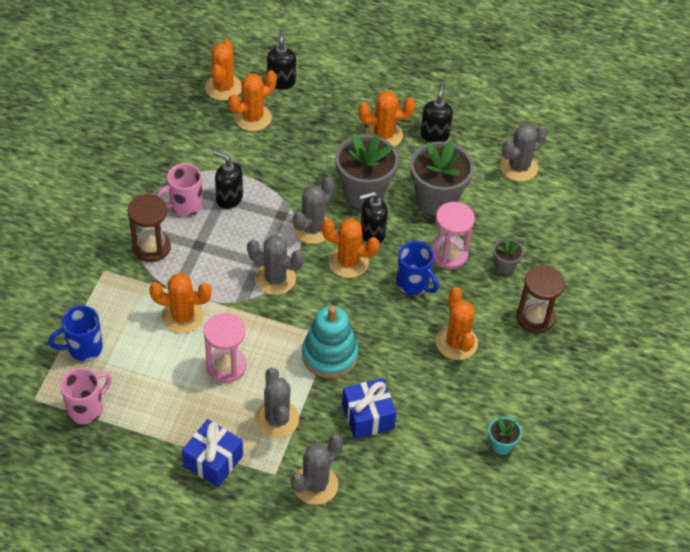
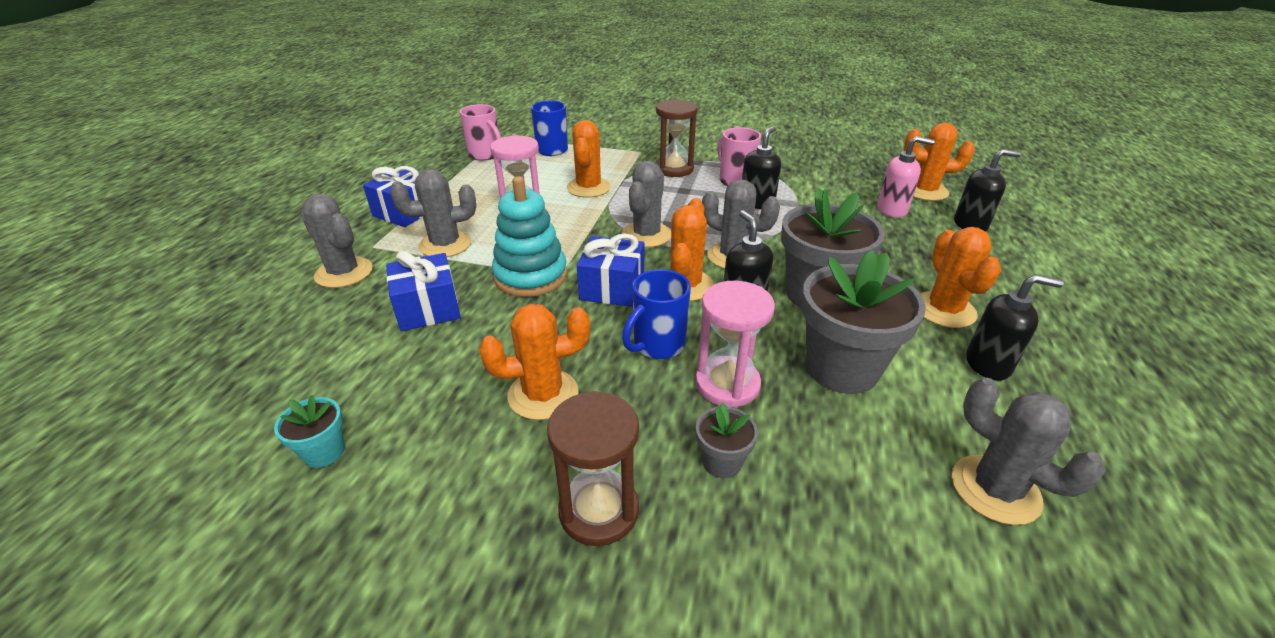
camera: 90 degrees right, 15 degrees down
orange cactus [228,70,277,131] -> pink soap dispenser [877,136,935,218]
none -> blue gift [577,233,645,307]

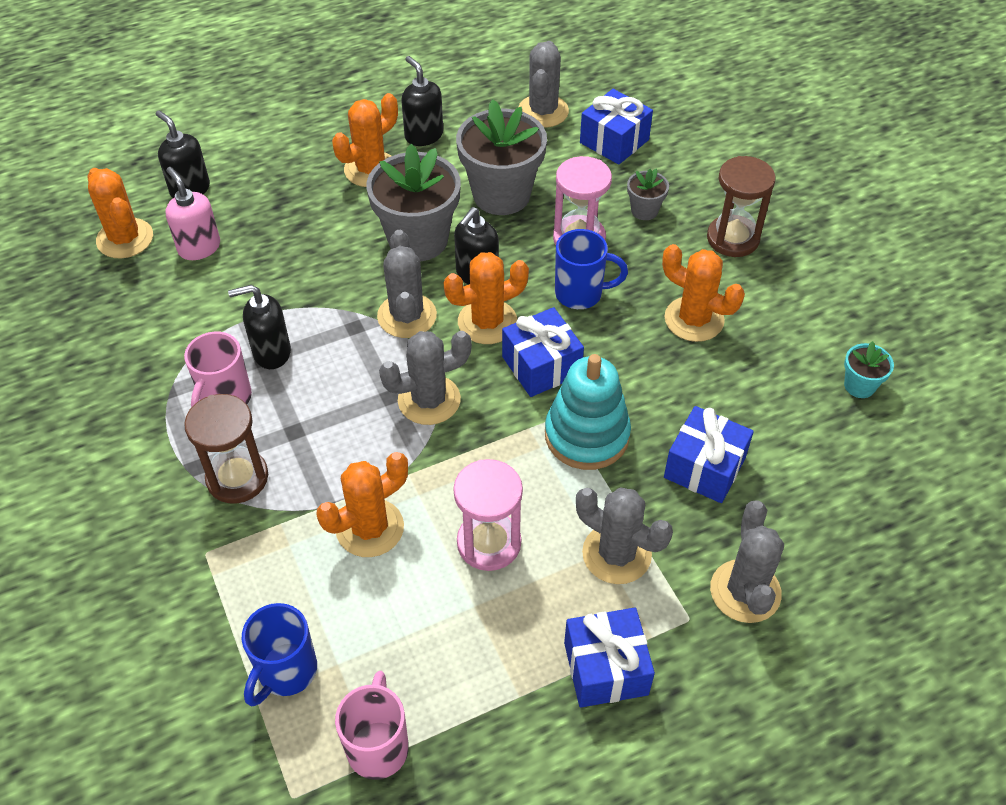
camera: 130 degrees left, 15 degrees up
none -> blue gift [580,89,653,165]

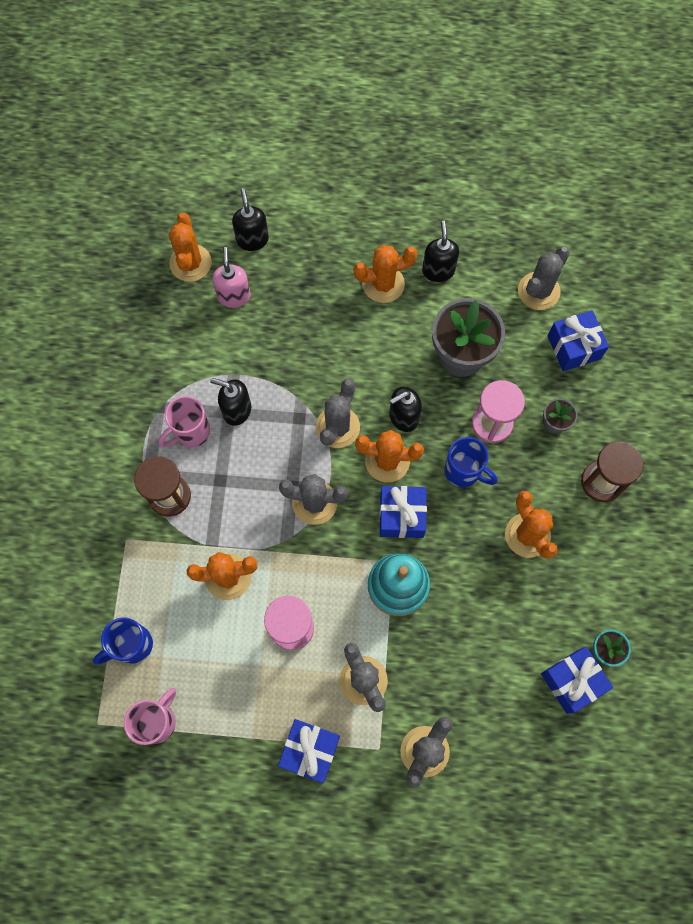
camera: 30 degrees right, 20 degrees up
grey flower pot [366,144,461,261] -> none
blue gift [664,406,754,503] -> blue gift moved to [541,647,613,714]

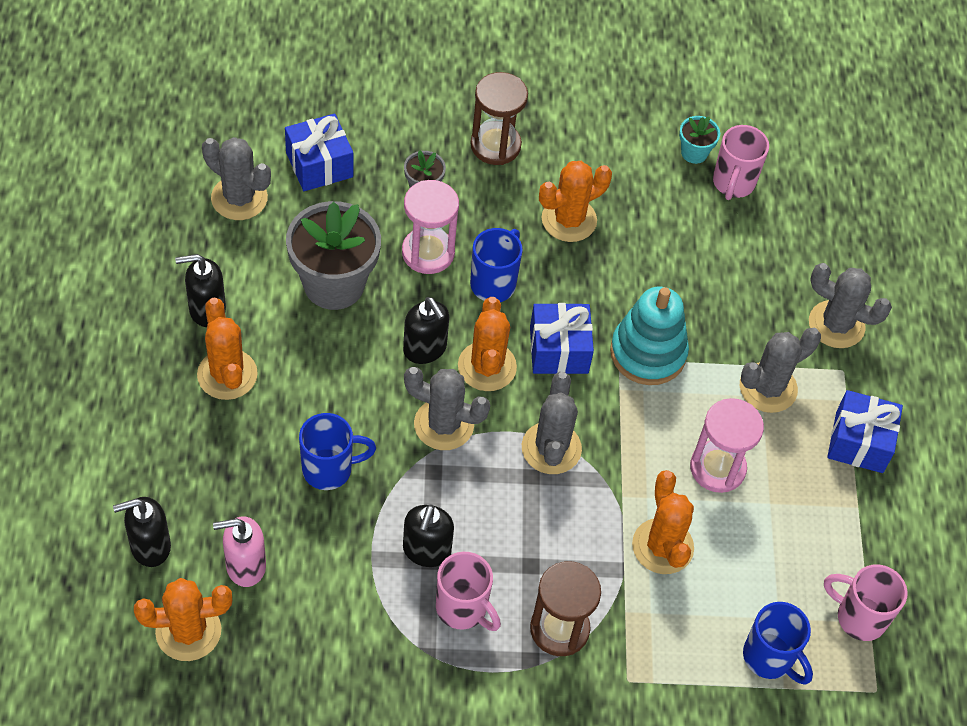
camera: 100 degrees left, 15 degrees down
blue gift [541,647,613,714] -> pink mug [713,125,769,200]
none -> blue mug [299,413,376,490]

